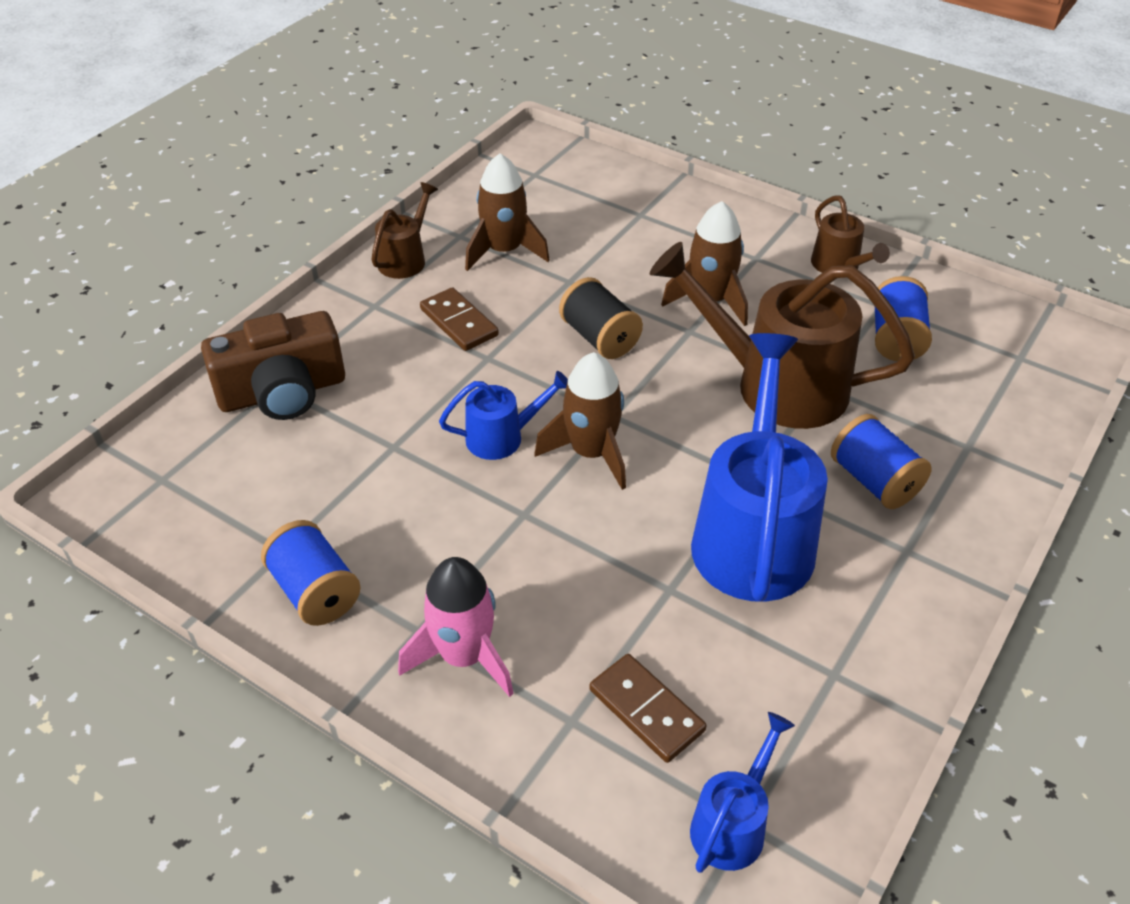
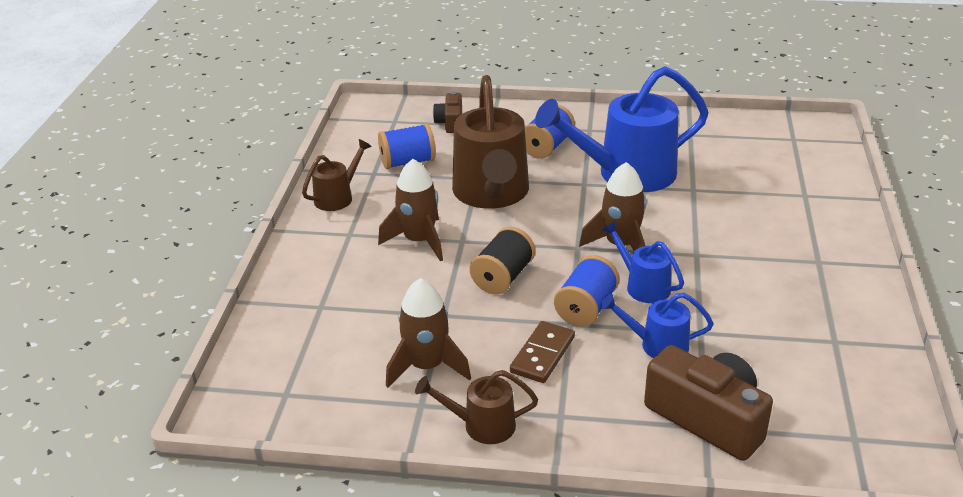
camera: 115 degrees left, 10 degrees down
blue spool [261,520,361,626] -> blue spool moved to [554,255,620,327]
pink rocket [398,557,514,697] -> none
brown domino [590,654,707,763] -> none
blue watering can [690,712,795,873] -> blue watering can moved to [600,293,713,358]
none -> brown camera [433,91,462,133]

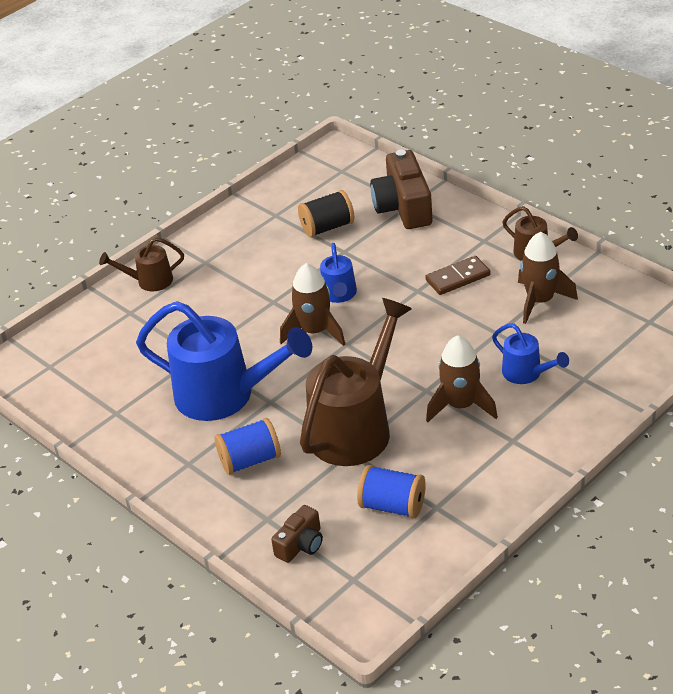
camera: 140 degrees left, 5 degrees up
brown watering can [302,139,372,211] -> brown watering can moved to [99,237,184,291]
black spool [470,227,535,295] -> black spool moved to [298,190,354,237]
blue spool [554,255,620,327] -> none
blue watering can [600,293,713,358] -> blue watering can moved to [492,323,569,384]

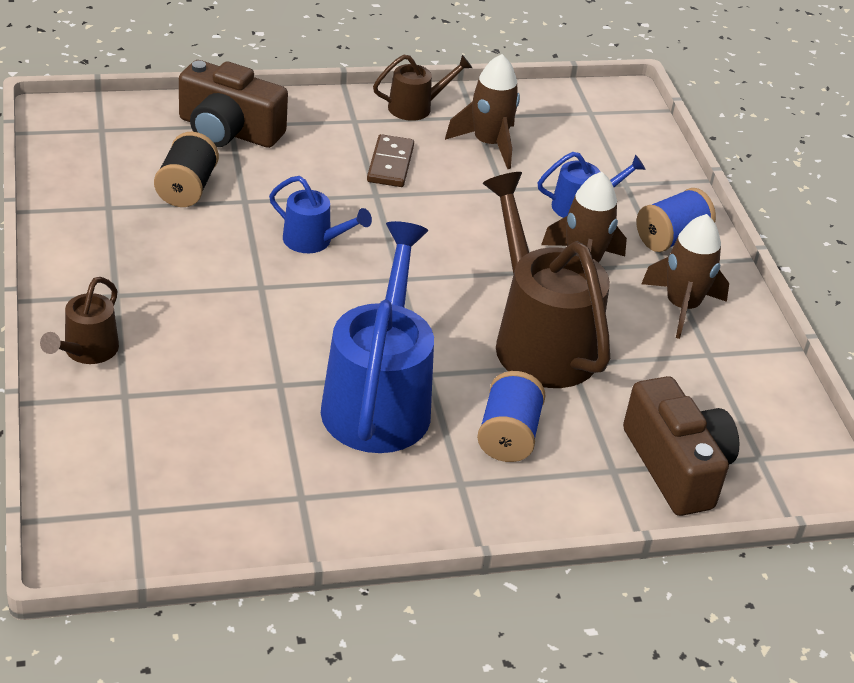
camera: 65 degrees left, 0 degrees up
blue watering can [136,301,312,421] -> blue watering can turned 45 degrees counterclockwise [321,221,434,453]
brown camera [271,505,323,563] -> brown camera [623,376,739,516], size x1.85
brown rocket [280,263,345,346] -> brown rocket moved to [641,214,729,339]
blue spool [357,465,426,519] -> blue spool moved to [637,188,716,252]

